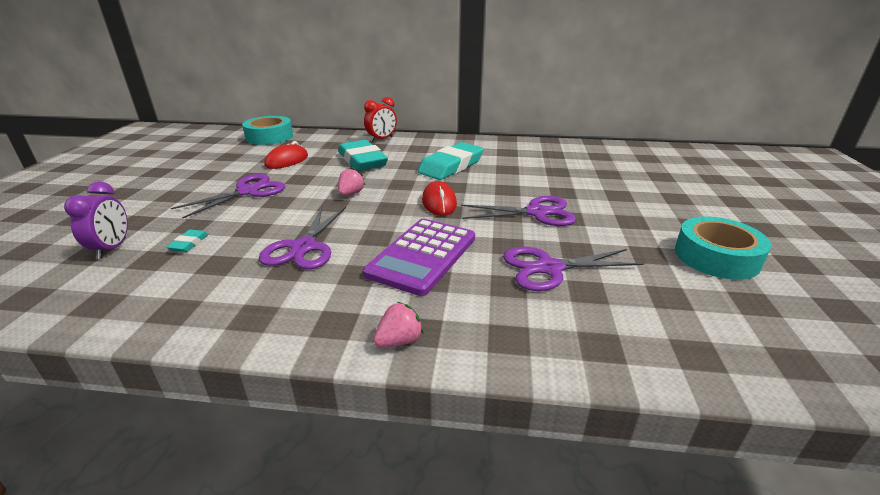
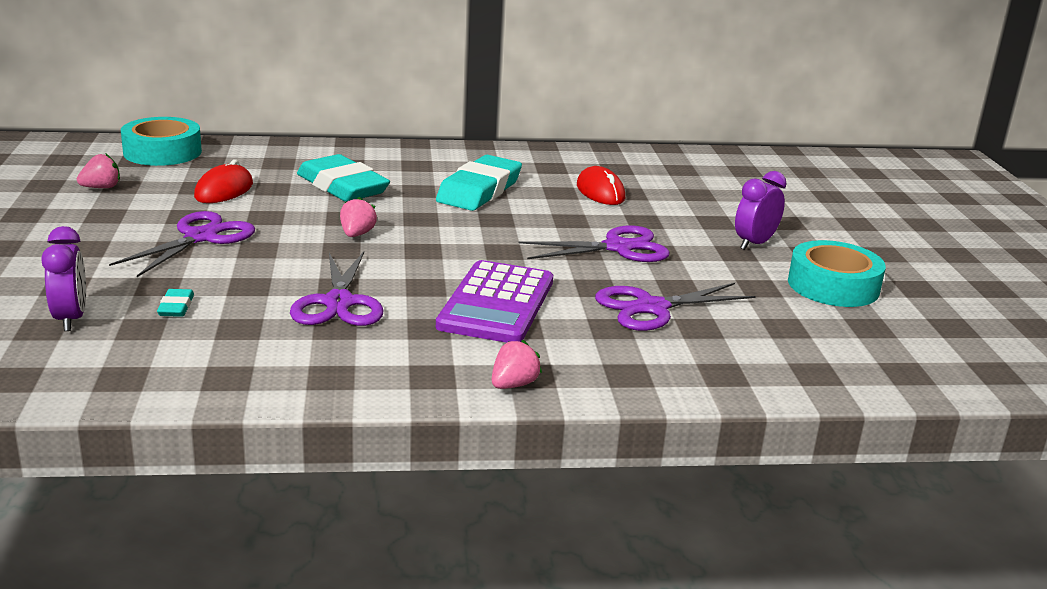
camera: 15 degrees left, 5 degrees down
red clock [364,97,397,142] -> none
red mouse [422,181,457,216] -> red mouse moved to [577,166,625,205]
none -> pink strawberry [77,153,120,188]
none -> purple clock [735,171,787,250]

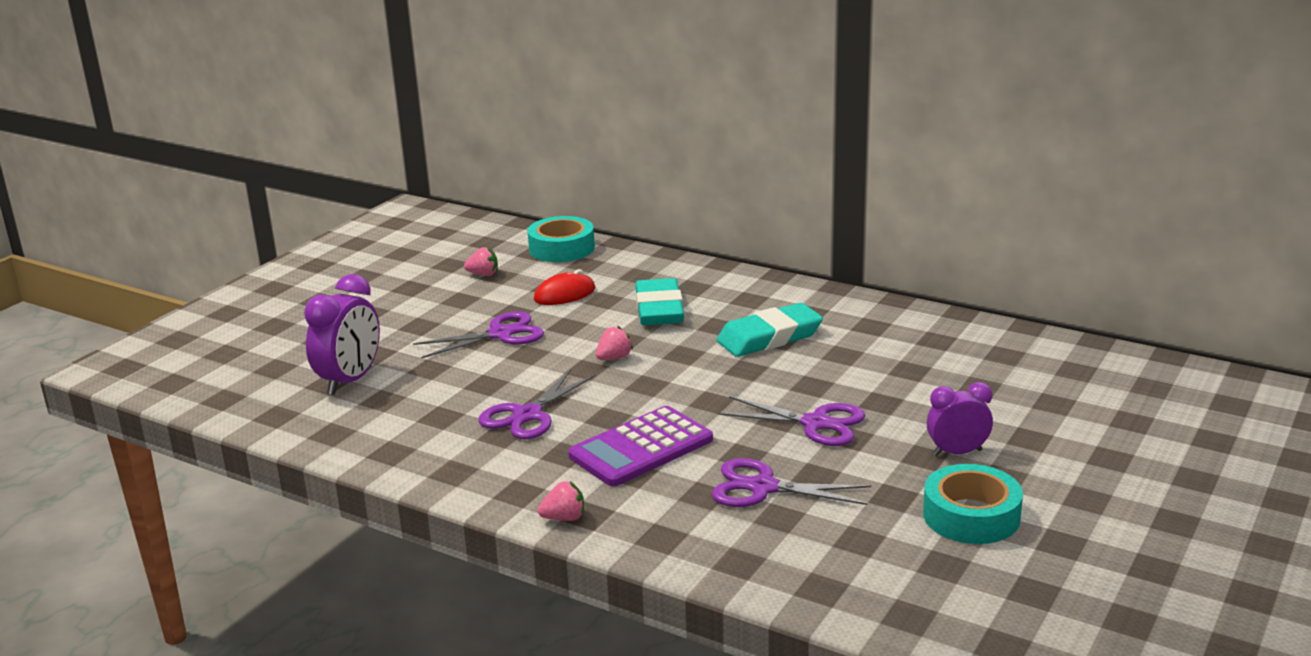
camera: 40 degrees right, 0 degrees up
purple clock [41,226,86,331] -> purple clock [304,274,380,395], size x1.54
turquoise eraser [157,289,194,317] -> none
red mouse [577,166,625,205] -> none

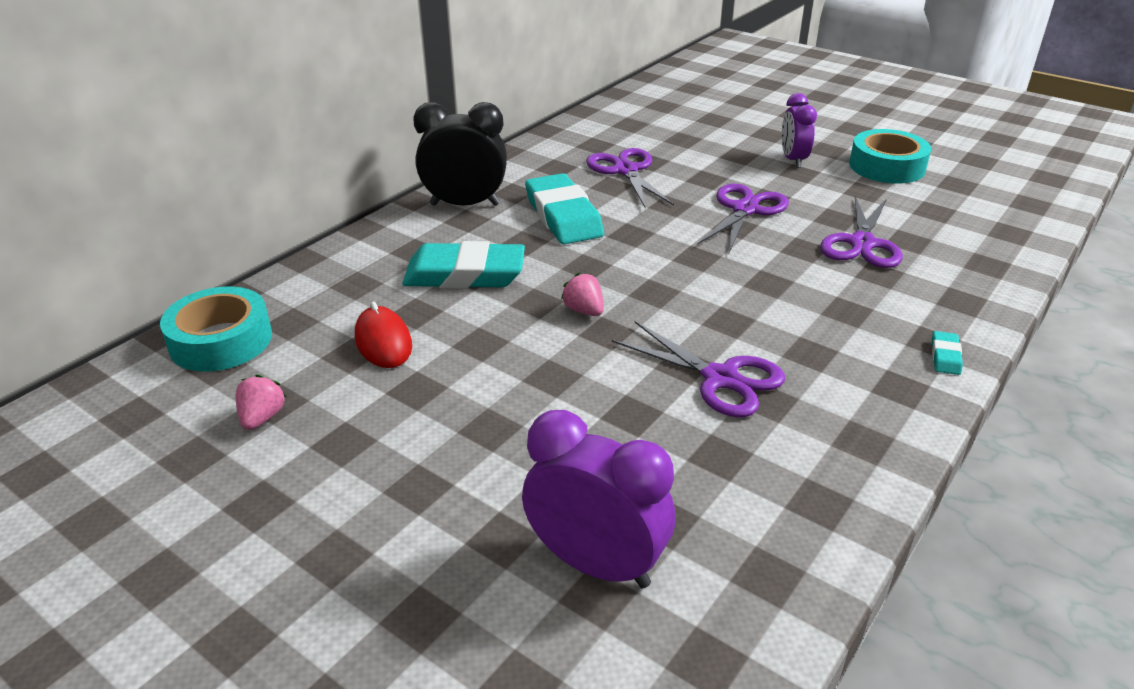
camera: 85 degrees left, 10 degrees up
purple scissors [413,311,544,358] -> purple scissors moved to [586,148,674,209]
pink strawberry [538,481,584,521] -> turquoise eraser [932,331,963,375]
purple calculator [568,406,713,486] -> none
none -> black clock [413,102,507,206]

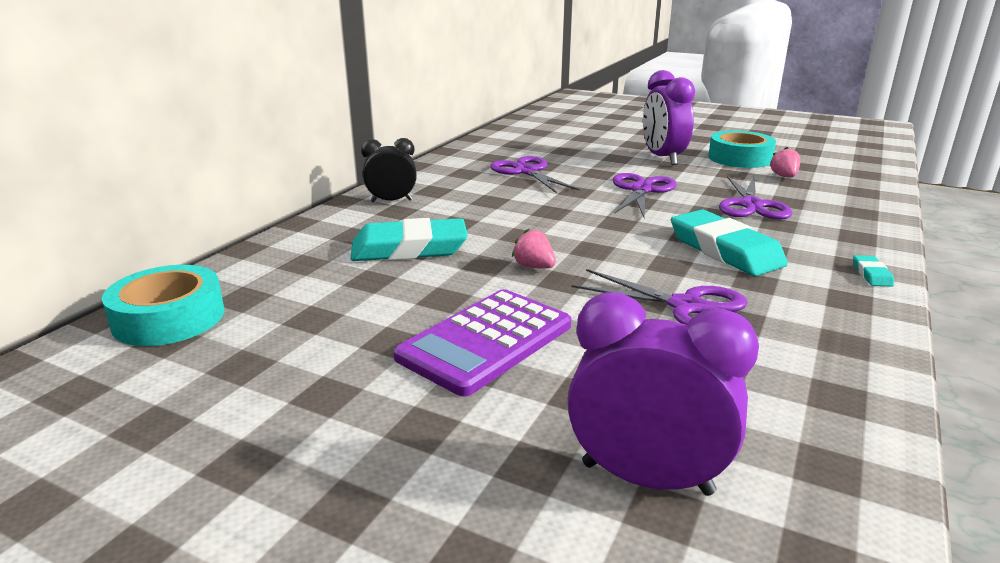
camera: 10 degrees left, 10 degrees down
pink strawberry [236,374,286,430] -> pink strawberry moved to [770,147,801,178]
red mouse [355,302,412,368] -> none
black clock [413,102,507,206] -> black clock [361,138,417,203], size x0.65
turquoise eraser [525,173,604,244] -> turquoise eraser moved to [671,210,788,276]
purple clock [781,93,817,168] -> purple clock [643,70,695,165], size x1.54
none -> purple calculator [393,289,571,397]

